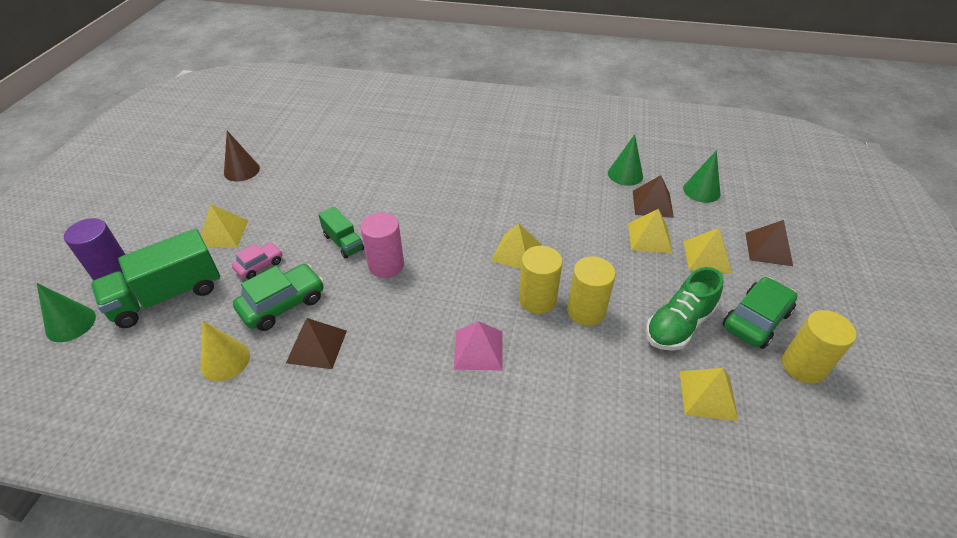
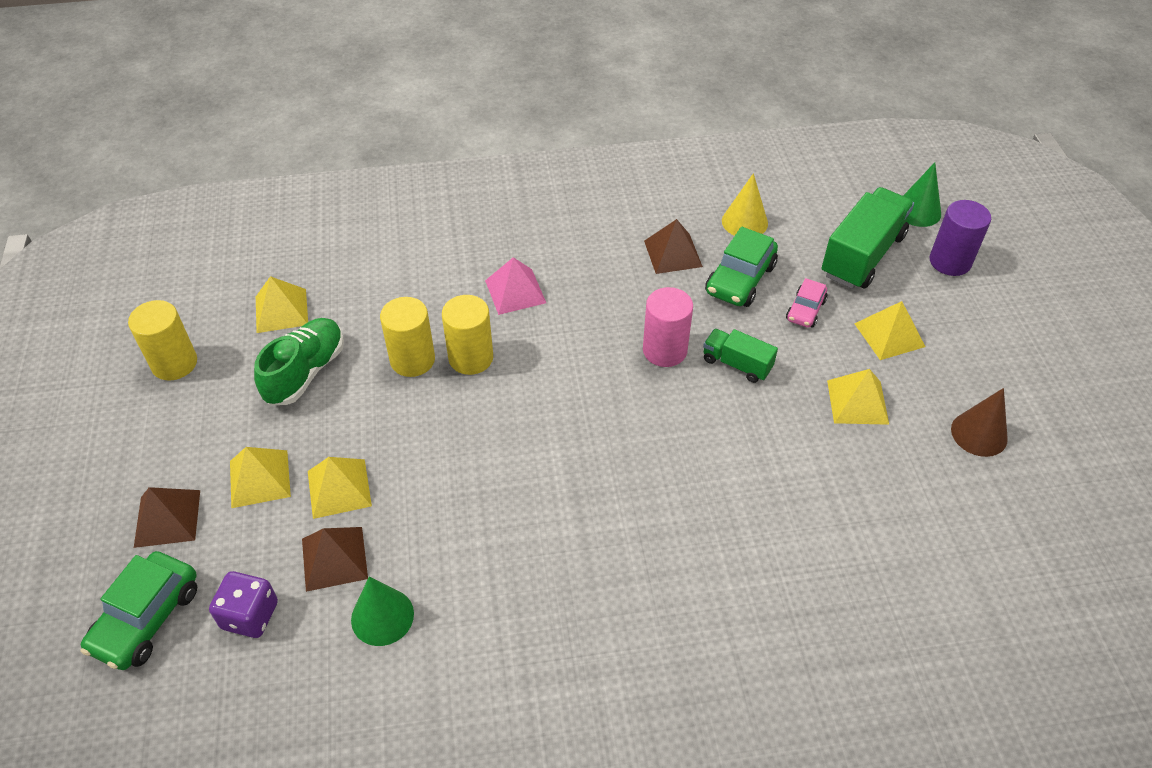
camera: 160 degrees right, 5 degrees up
yellow pyramid [491,223,542,269] -> yellow pyramid moved to [827,369,889,425]
green cone [683,150,720,203] -> purple dice [209,571,278,638]
green car [722,277,798,349] -> green car moved to [80,551,197,670]

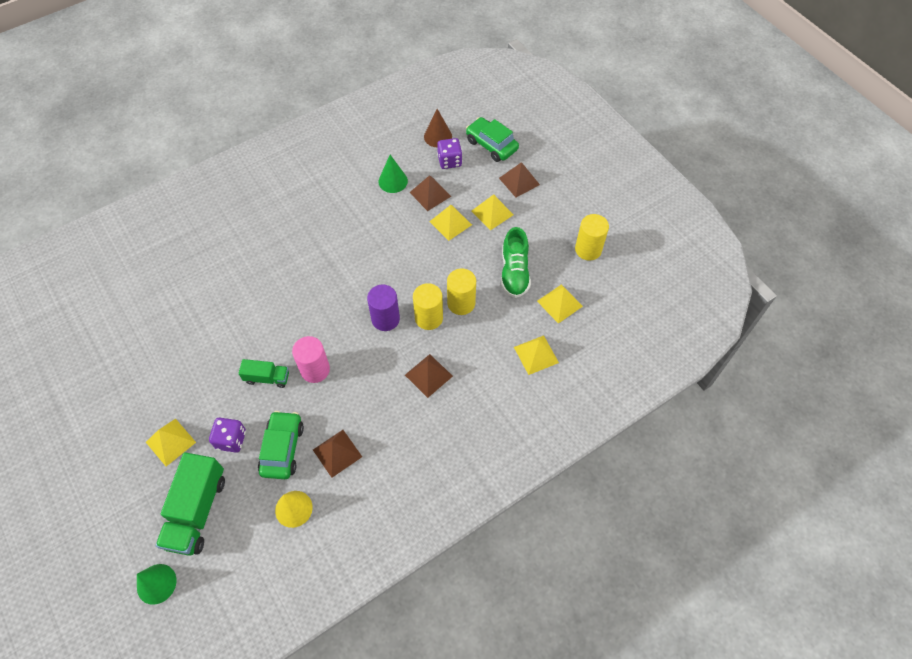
camera: 155 degrees right, 10 degrees up
green car [80,551,197,670] -> green car turned 45 degrees counterclockwise [466,117,519,162]
pink pyramid [485,257,546,315] -> brown pyramid [405,354,453,398]
pink car [786,278,827,328] -> purple dice [209,418,246,453]
yellow pyramid [827,369,889,425] -> yellow pyramid moved to [514,335,559,375]
purple cylinder [930,200,991,276] -> purple cylinder moved to [367,285,400,331]
brown cone [951,388,1008,457] -> brown cone moved to [424,109,452,147]

